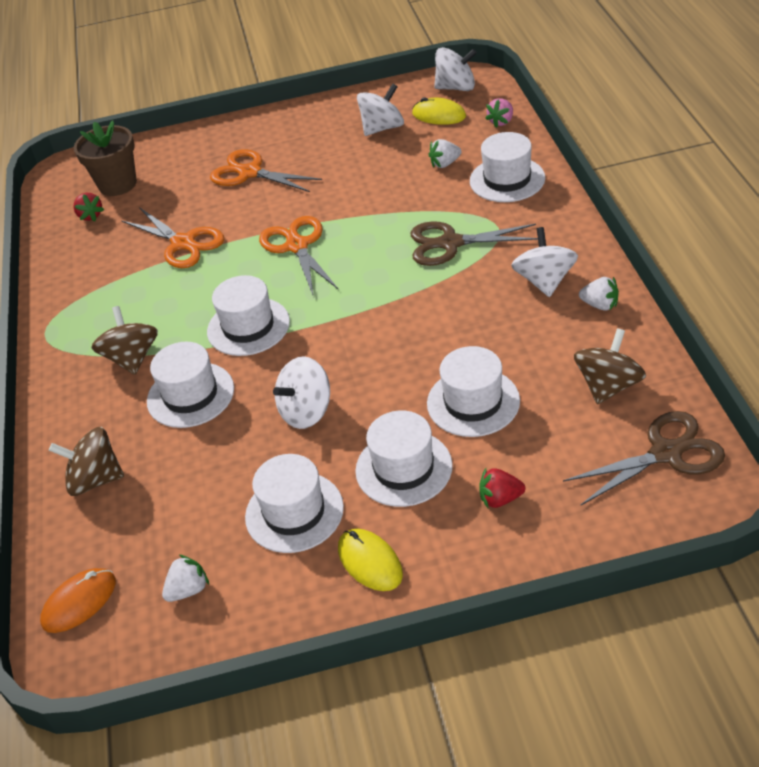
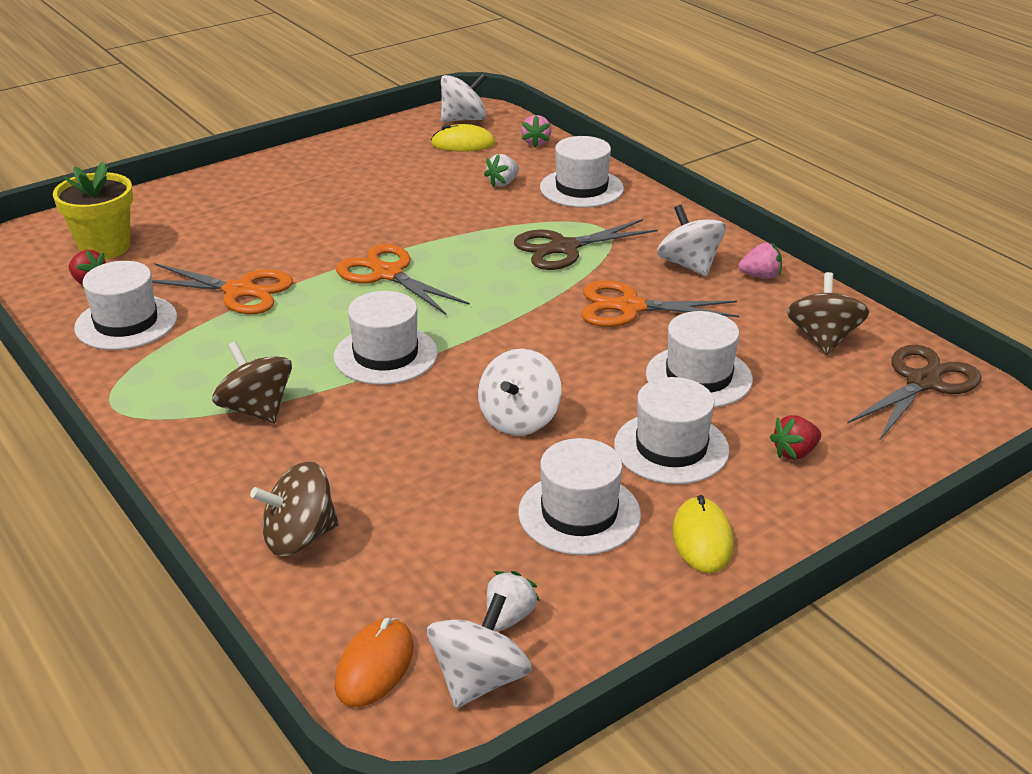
camera: 30 degrees left, 10 degrees down
brown flower pot [74,121,137,196] -> yellow flower pot [53,162,133,259]
white hat [147,342,234,428] -> white hat moved to [74,261,177,350]
orange scissors [210,149,322,192] -> orange scissors moved to [581,280,739,327]
yellow mouse [338,529,403,591] -> yellow mouse turned 60 degrees clockwise [672,495,734,573]
white spinning top [357,83,404,136] -> white spinning top moved to [427,593,532,708]
white strawberry [579,277,619,311] -> pink strawberry [738,243,782,279]

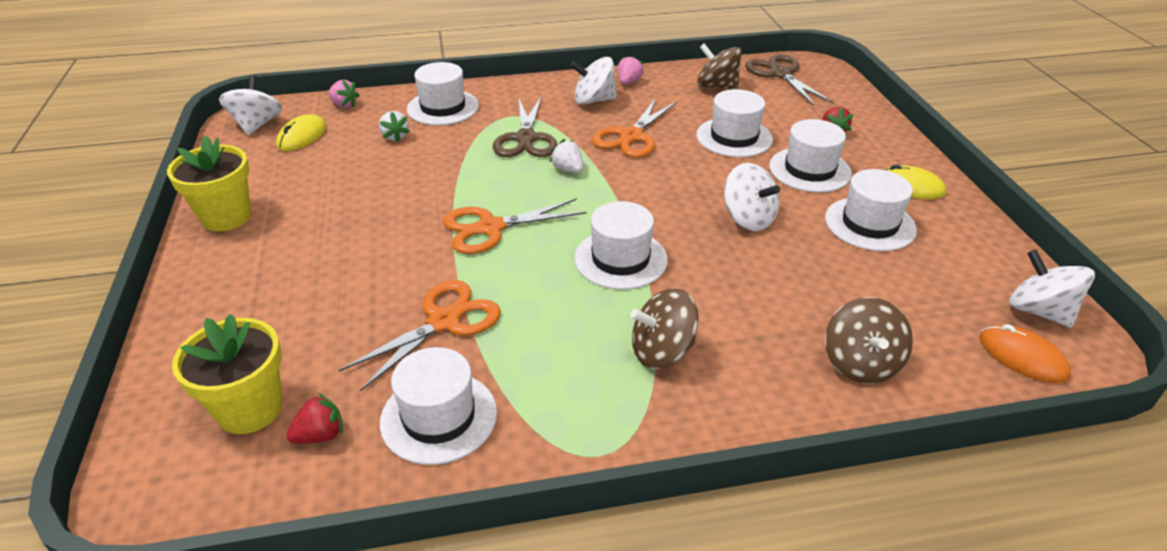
camera: 65 degrees left, 5 degrees up
white strawberry [487,571,540,631] -> white strawberry moved to [549,139,583,173]
none -> yellow flower pot [167,136,251,231]

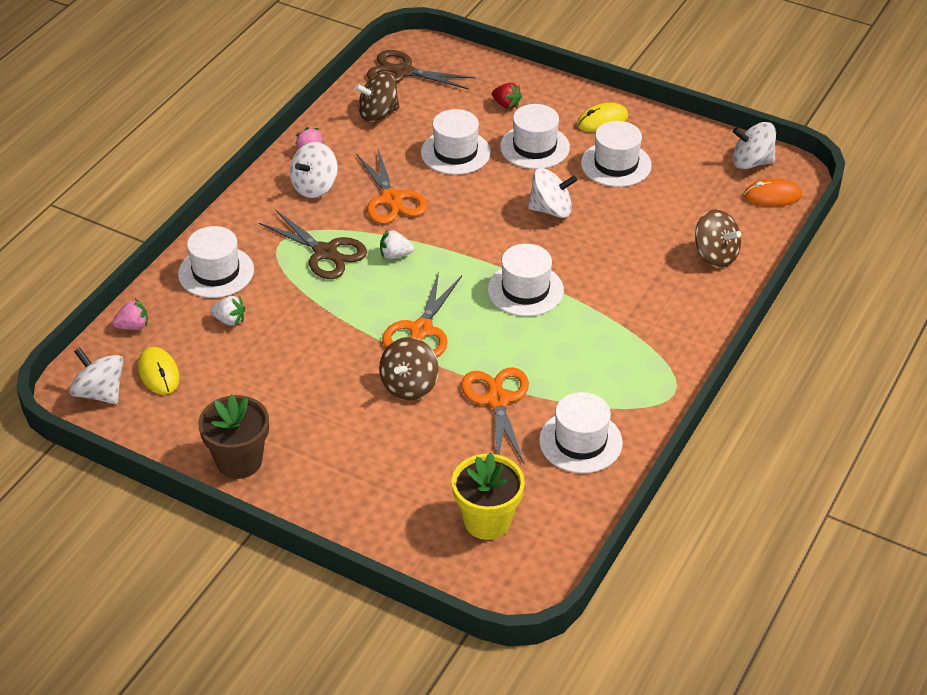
camera: 50 degrees left, 5 degrees up
yellow flower pot [167,136,251,231] -> brown flower pot [198,394,269,479]
red strawberry [286,393,343,444] -> none
brown spinning top [631,288,699,369] -> brown spinning top moved to [379,337,439,401]

